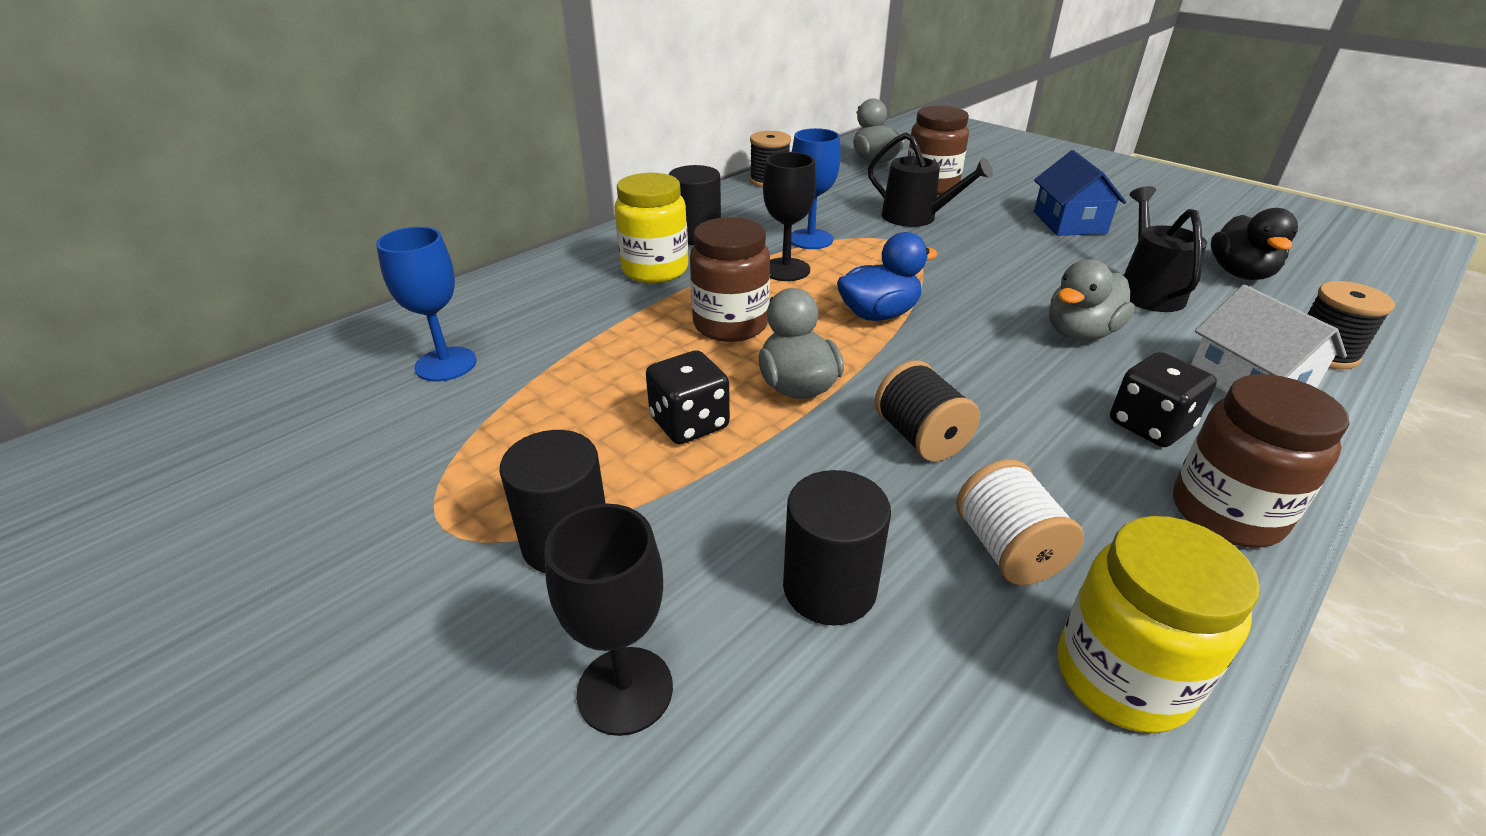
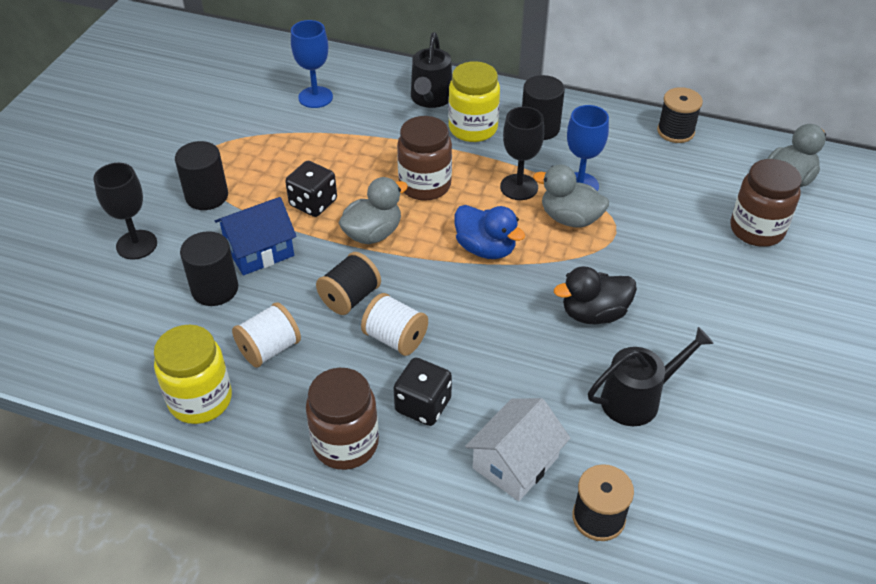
camera: 65 degrees right, 10 degrees up
black watering can [868,132,993,227] -> black watering can moved to [411,32,452,108]
blue house [1034,150,1127,236] -> blue house moved to [215,197,297,276]
grey duck [1049,259,1135,341] -> grey duck moved to [533,164,609,228]
black duck [1211,208,1298,280] -> black duck moved to [554,266,637,325]
none -> white spool [361,293,428,356]

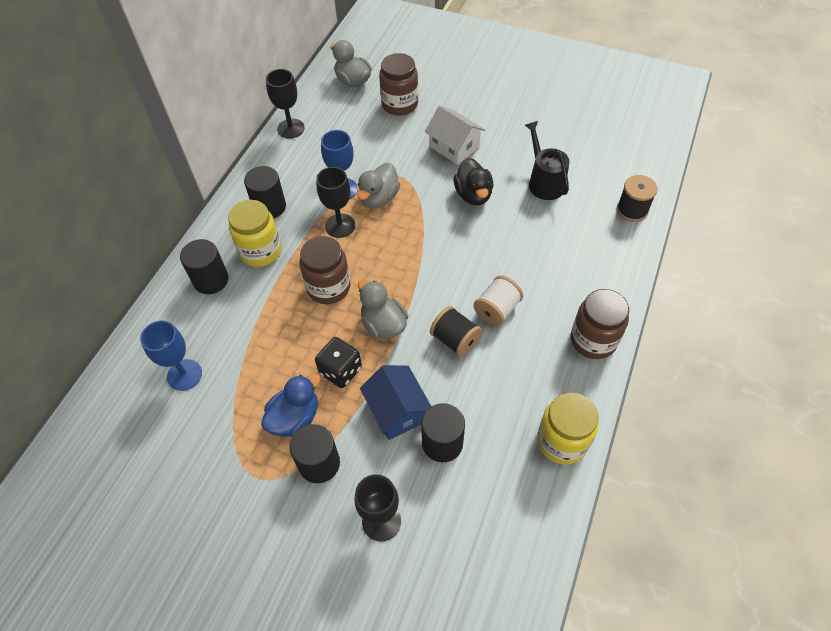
camera: 85 degrees left, 10 degrees up
white spool [232,302,301,367] -> none
black dice [393,357,452,426] -> none
black watering can [411,32,452,108] -> black cylinder [180,239,229,294]
blue duck [455,205,525,259] -> blue duck moved to [261,374,321,437]
white house [465,398,570,501] -> white house moved to [425,105,485,165]
black spool [657,87,703,143] -> black goblet [266,69,305,138]

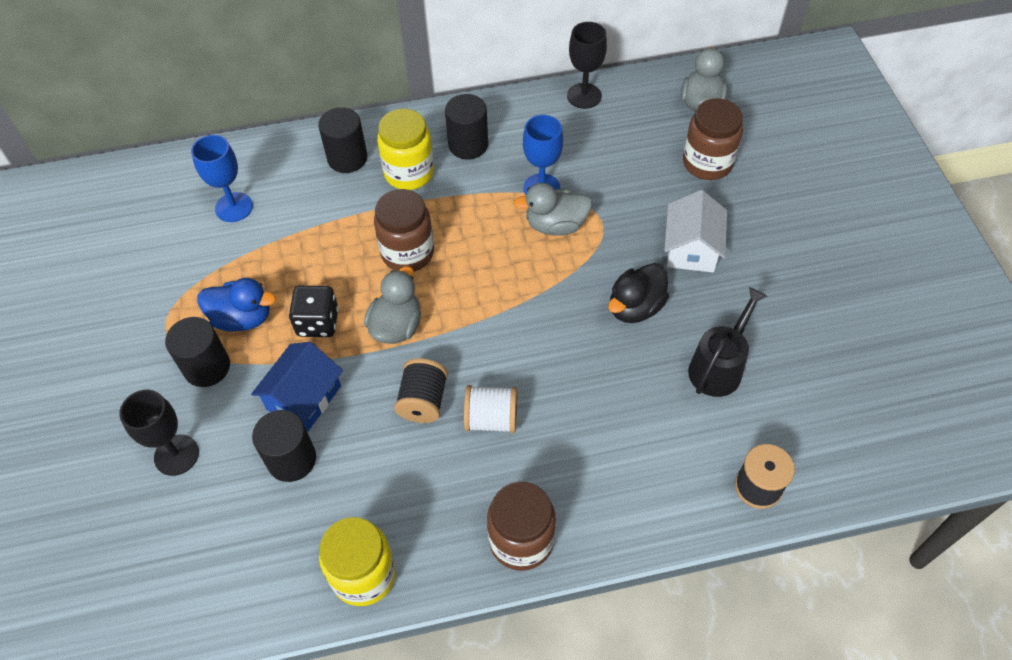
camera: 55 degrees right, 0 degrees up
black goblet [316,167,355,238] -> none

